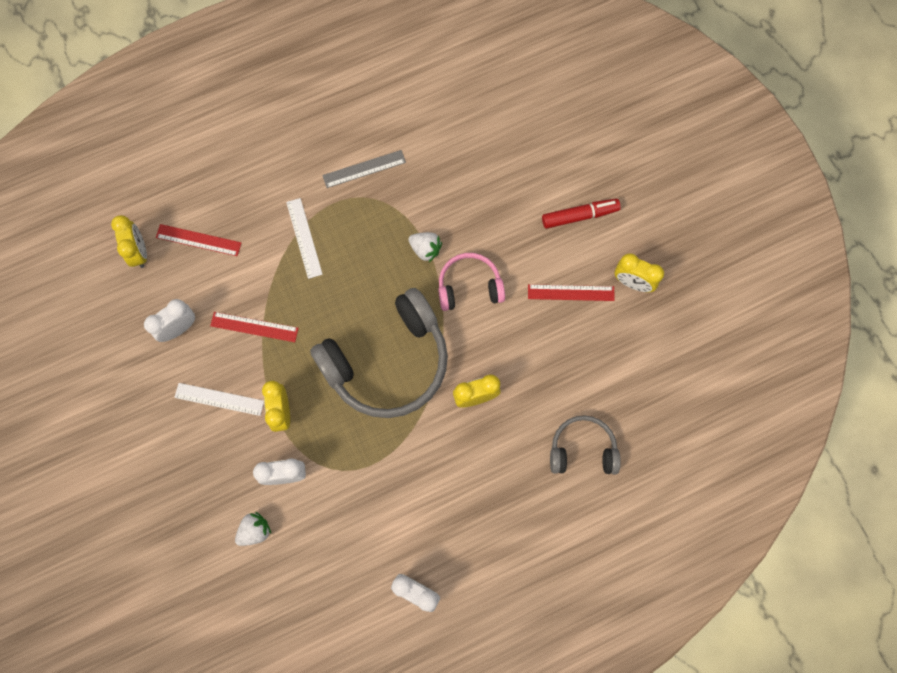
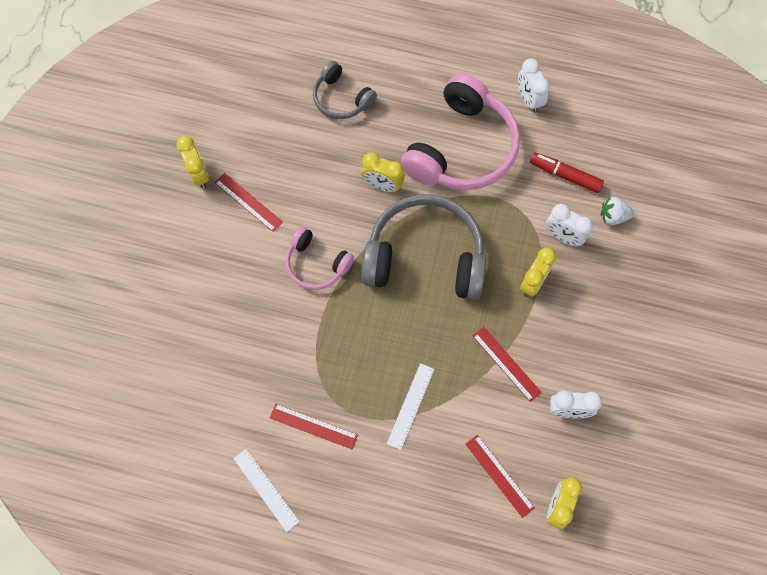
camera: 140 degrees left, 5 degrees down
white ruler [174,383,264,416] -> white ruler moved to [234,449,300,532]
grey ruler [322,150,406,188] -> red ruler [270,404,358,449]
white strawberry [408,232,442,262] -> none
red marker [542,199,621,229] -> red marker moved to [530,152,604,193]
none -> pink headphones [401,73,520,190]

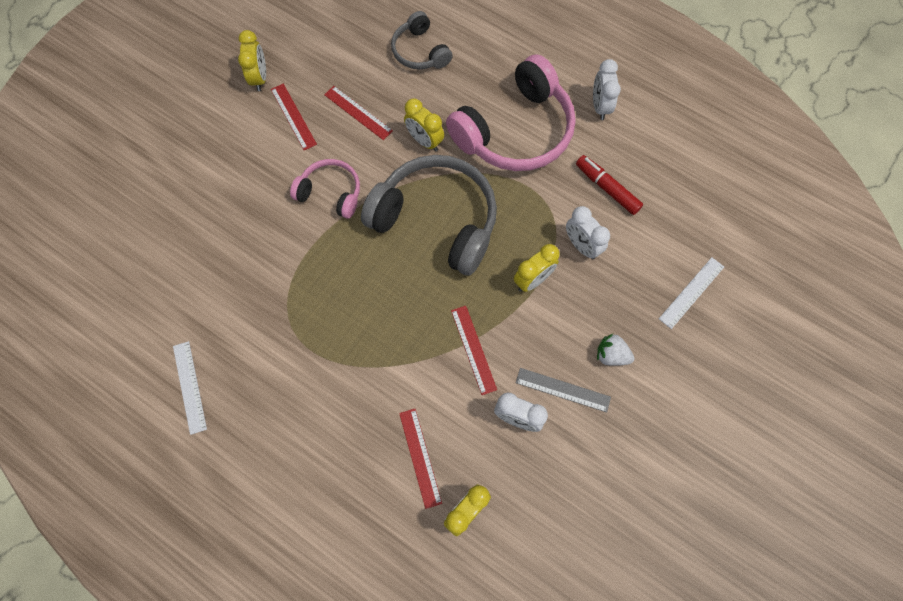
camera: 20 degrees right, 0 degrees up
red ruler [270,404,358,449] -> red ruler moved to [324,86,393,140]
pink headphones [285,227,354,290] -> pink headphones turned 150 degrees clockwise [290,159,360,219]
white ruler [387,363,434,450] -> white ruler moved to [659,257,724,329]
white strawberry [601,196,634,225] -> white strawberry moved to [597,334,634,366]
none -> grey ruler [516,368,611,412]

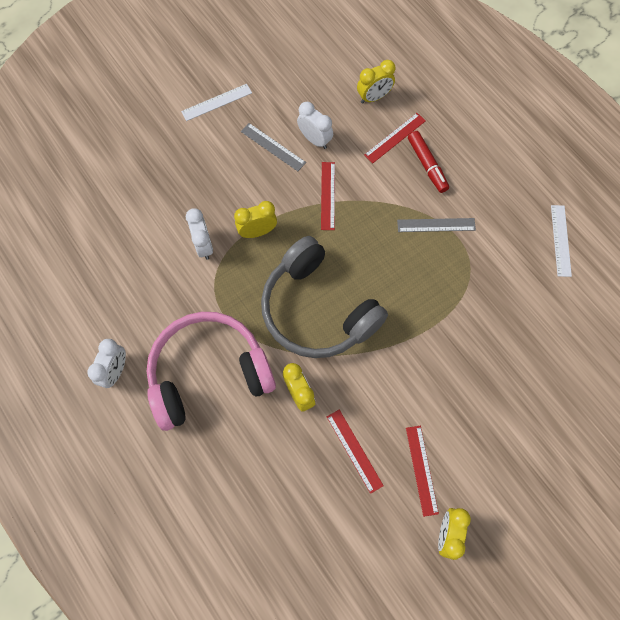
camera: 160 degrees left, 0 degrees up
pink headphones [290,159,360,219] -> none
grey headphones [391,11,452,69] -> none
red ruler [399,409,442,509] -> red ruler turned 45 degrees clockwise [364,113,426,163]
red marker [576,155,643,215] -> red marker moved to [408,131,449,193]
white strawberry [597,334,634,366] -> none
white ruler [659,257,724,329] -> white ruler moved to [181,84,252,121]
none -> grey ruler [397,218,476,232]

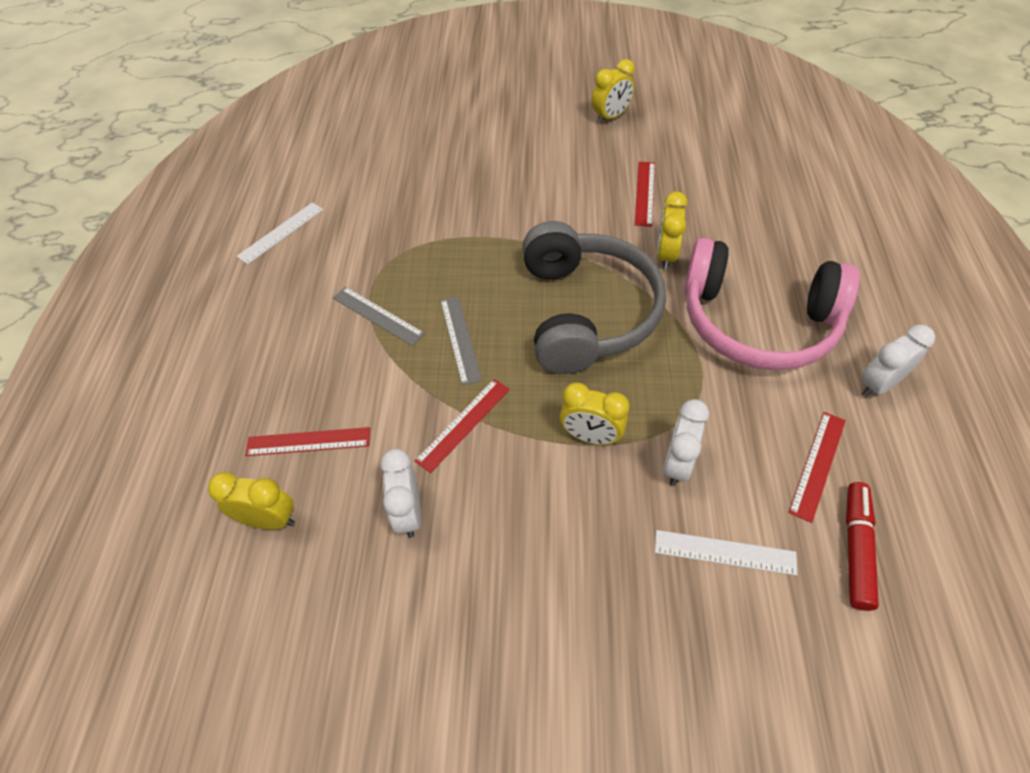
camera: 140 degrees left, 15 degrees down
white ruler [181,84,252,121] -> white ruler moved to [655,530,797,576]
grey ruler [241,123,306,171] -> grey ruler moved to [440,296,482,386]
red ruler [406,426,439,517] -> red ruler moved to [788,412,846,523]
red marker [408,131,449,193] -> red marker moved to [846,482,879,611]

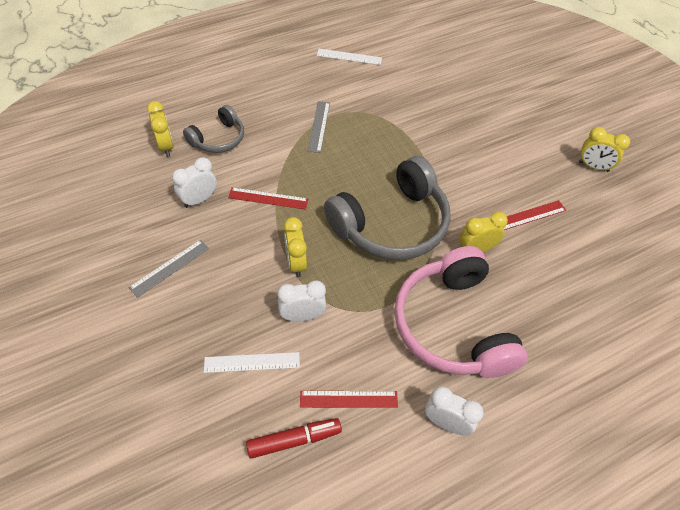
camera: 55 degrees right, 0 degrees up
red ruler [245,427,370,456] -> grey headphones [183,105,244,153]
grey ruler [440,296,482,386] -> grey ruler moved to [129,240,209,298]
white ruler [655,530,797,576] -> white ruler turned 75 degrees counterclockwise [204,352,300,373]

